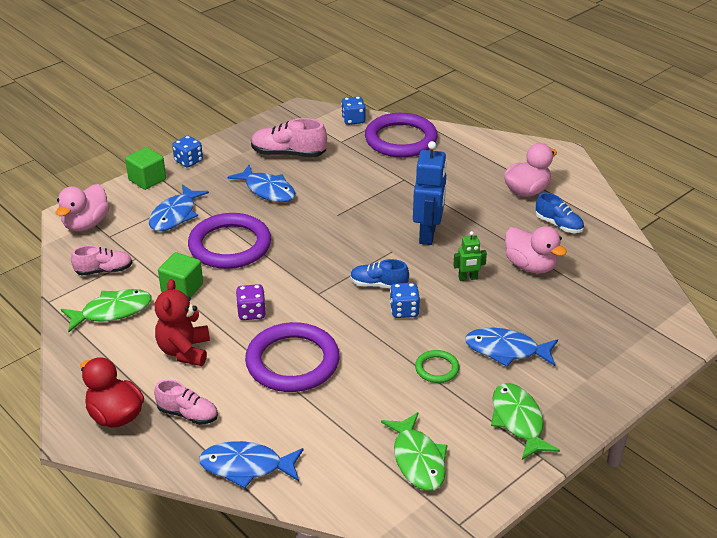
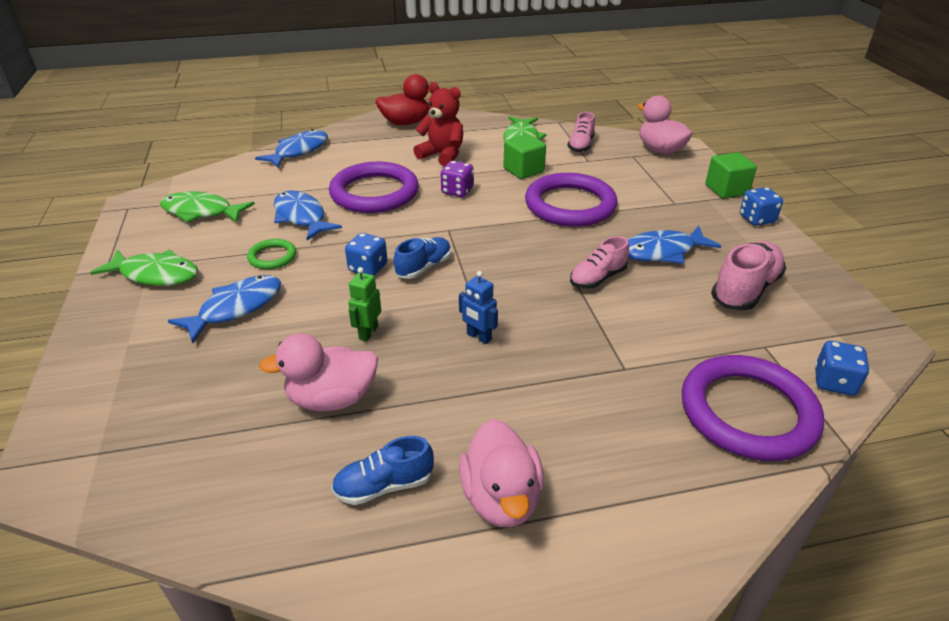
camera: 120 degrees right, 0 degrees up
blue fish [149,184,209,231] -> blue fish moved to [274,190,342,240]
pink shoe [154,380,218,425] -> pink shoe moved to [570,236,629,289]
blue robot [413,141,447,245] -> blue robot [459,271,498,344], size x0.51

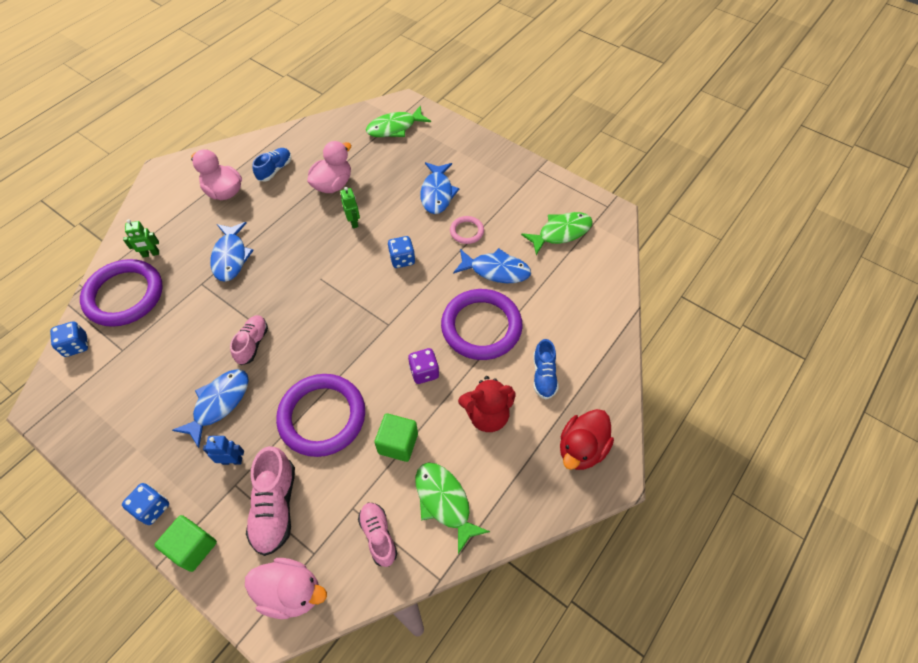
camera: 140 degrees right, 20 degrees up
green fish [90,249,198,286] -> green fish moved to [366,105,431,137]
green ring [247,239,296,269] -> pink ring [450,216,484,244]
blue fish [255,129,328,168] -> blue fish moved to [210,222,254,282]
blue shoe [394,237,451,279] -> blue shoe moved to [533,339,559,399]
blue robot [459,271,498,344] -> blue robot moved to [203,436,244,465]
pink shoe [711,241,786,310] -> pink shoe moved to [246,446,295,556]
none -> green robot [123,219,159,258]

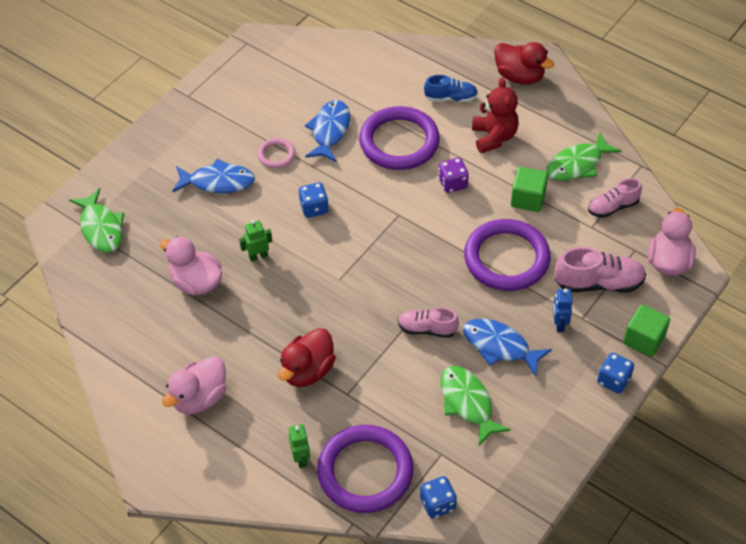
camera: 90 degrees left, 5 degrees down
blue fish [210,222,254,282] -> red duck [278,328,336,387]
blue shoe [252,148,291,181] -> none
green fish [521,212,593,255] -> green fish moved to [441,366,511,447]

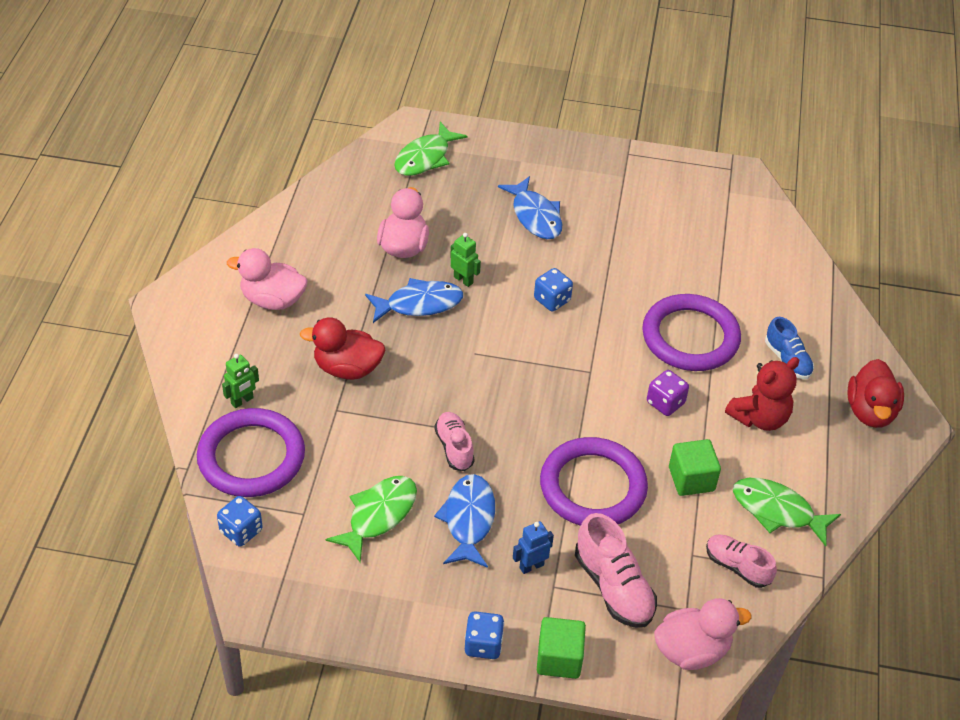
camera: 60 degrees right, 5 degrees down
pink ring [257,138,295,168] -> none
blue fish [305,100,350,162] -> blue fish moved to [365,278,463,323]

